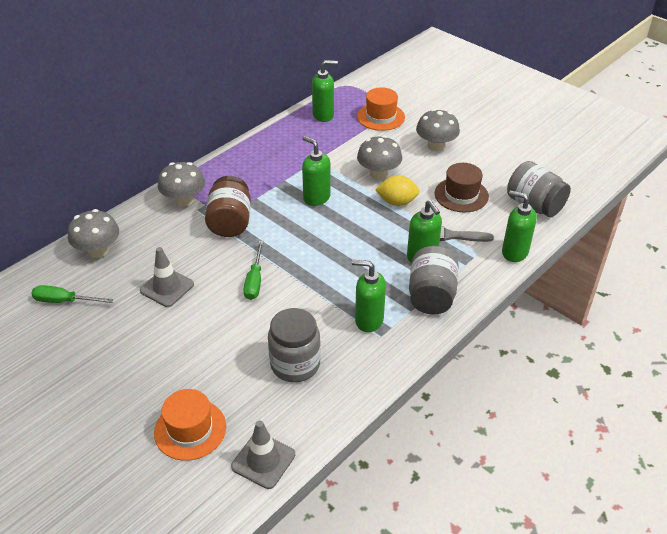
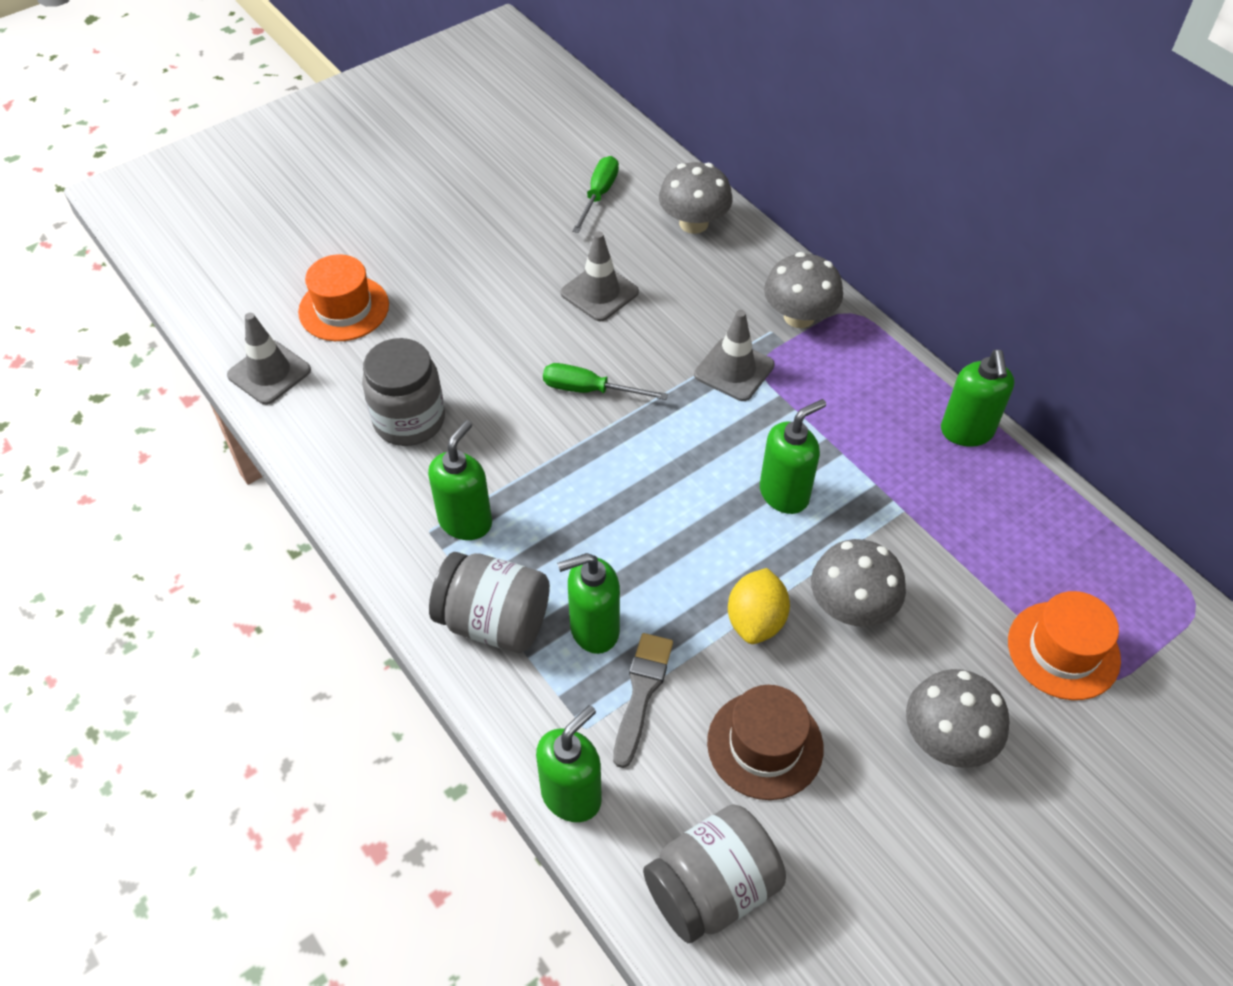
camera: 100 degrees right, 10 degrees up
brown jar [205,176,251,237] -> grey traffic cone [694,310,774,401]
green soap dispenser [312,60,338,122] -> green soap dispenser moved to [941,350,1014,447]

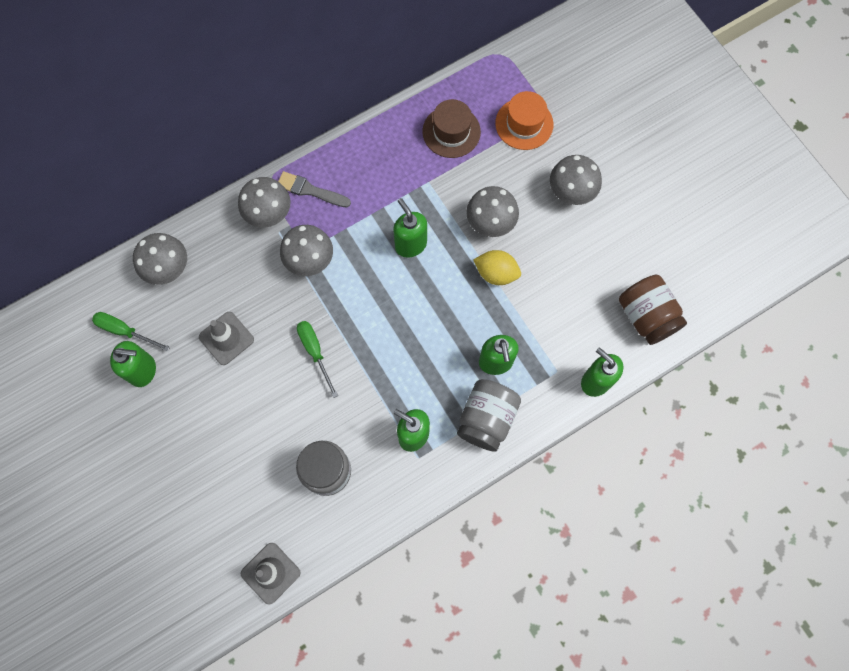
camera: 85 degrees left, 20 degrees up
orange hat [298,254,389,341] -> none
green screwdriver [543,363,668,400] -> green screwdriver turned 135 degrees clockwise [297,321,338,398]
grey brush [613,633,673,768] -> grey brush moved to [278,171,351,207]
grey jar [643,805,786,943] -> brown jar [619,275,687,345]
grey traffic cone [694,310,774,401] -> grey mushroom [280,225,333,276]
brown hat [707,685,824,800] -> brown hat moved to [423,99,481,158]
green soap dispenser [941,350,1014,447] -> green soap dispenser moved to [110,341,156,387]

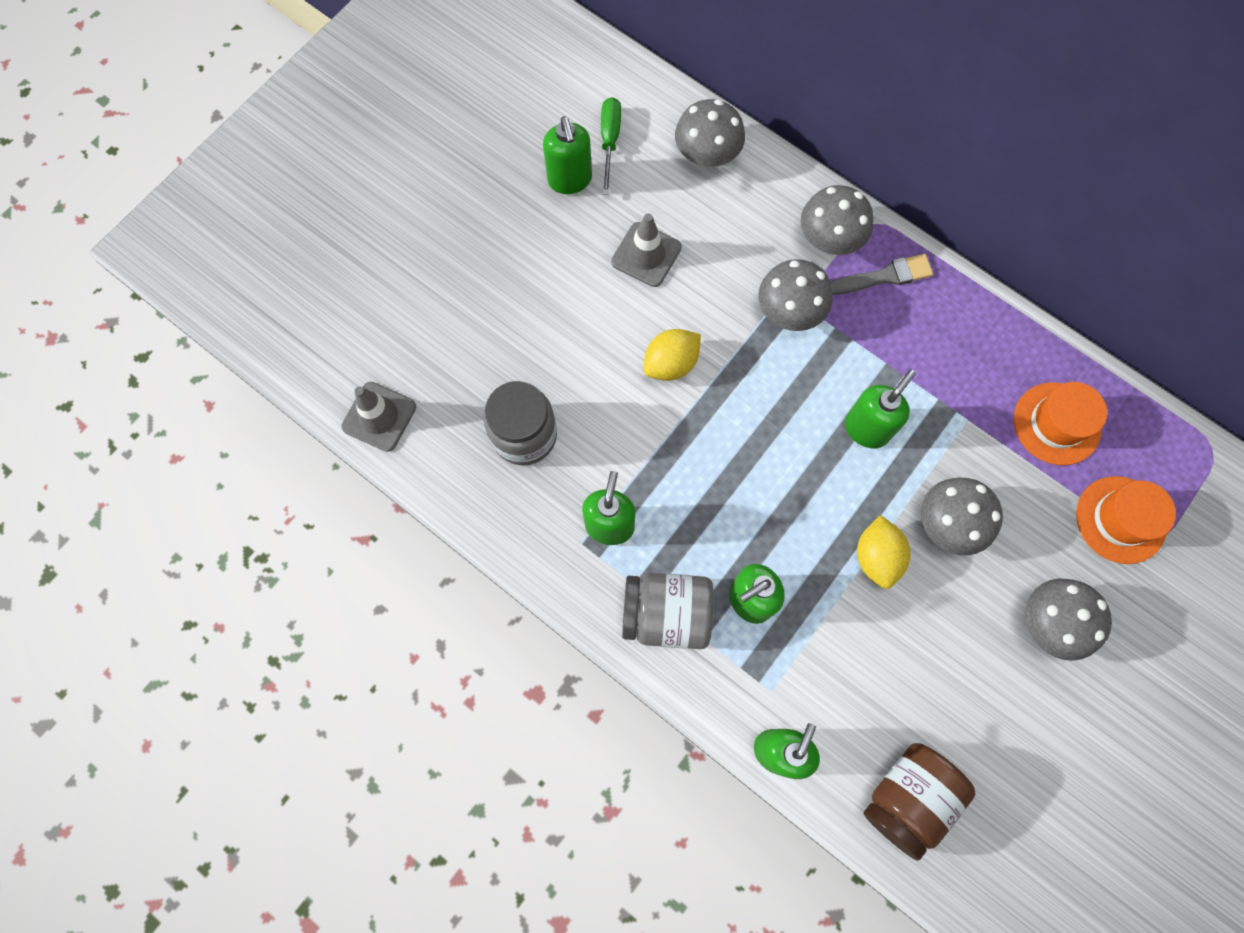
camera: 70 degrees right, 0 degrees up
grey brush [278,171,351,207] -> grey brush turned 75 degrees clockwise [831,254,933,295]
green screwdriver [297,321,338,398] -> yellow lemon [644,329,701,381]
brown hat [423,99,481,158] -> orange hat [1014,382,1107,465]

